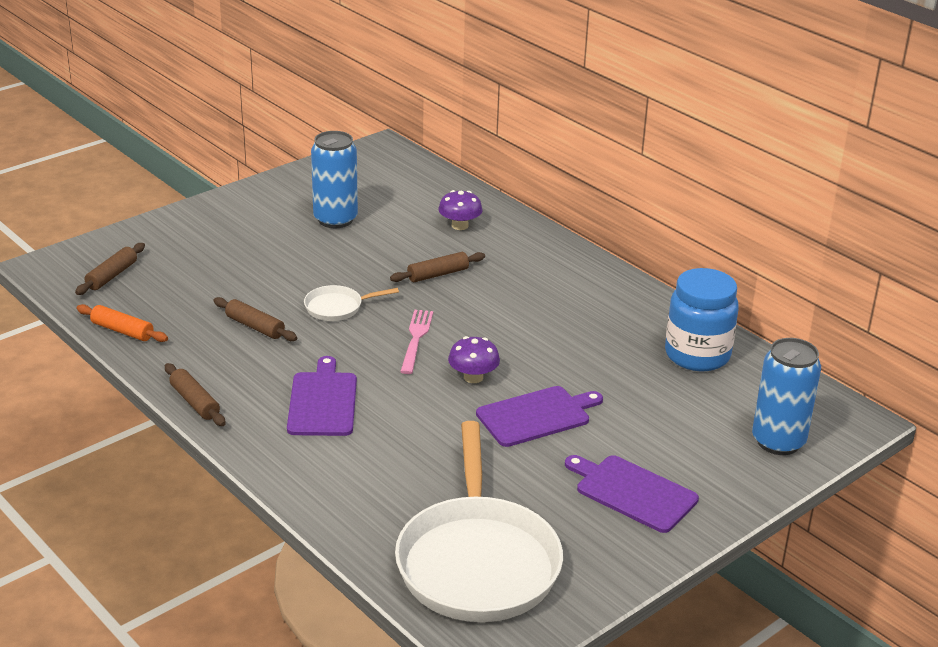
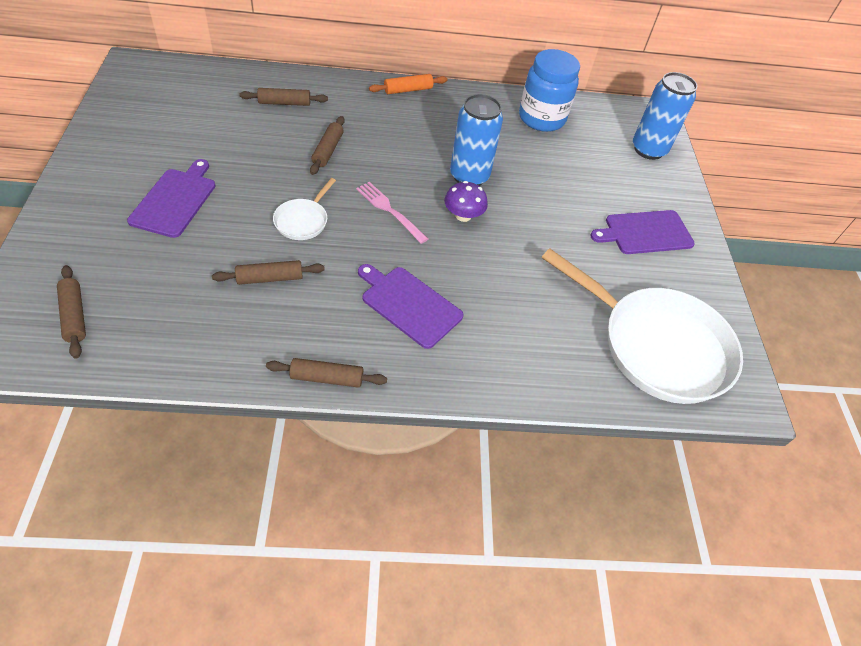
camera: 55 degrees left, 20 degrees up
orange rolling pin [77,304,168,342] -> orange rolling pin moved to [369,74,448,94]
blue can [311,131,358,228] -> blue can moved to [450,94,503,186]
purple mushroom [438,190,482,230] -> brown rolling pin [239,88,328,106]
purple cutting board [476,386,603,447] -> purple cutting board moved to [127,159,215,238]

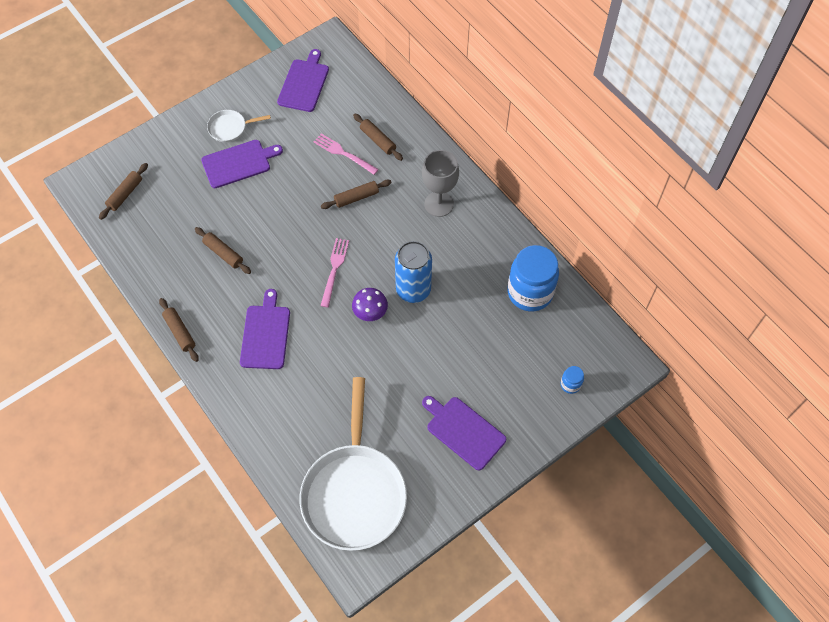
camera: 60 degrees right, 10 degrees up
white pan [273,178,336,240] -> white pan moved to [207,110,271,142]
orange rolling pin [369,74,448,94] -> none
blue can [633,72,697,160] -> blue jar [561,366,584,394]
none -> purple cutting board [277,49,329,112]
none -> pink fork [314,133,379,175]
none -> grey goblet [422,150,459,217]

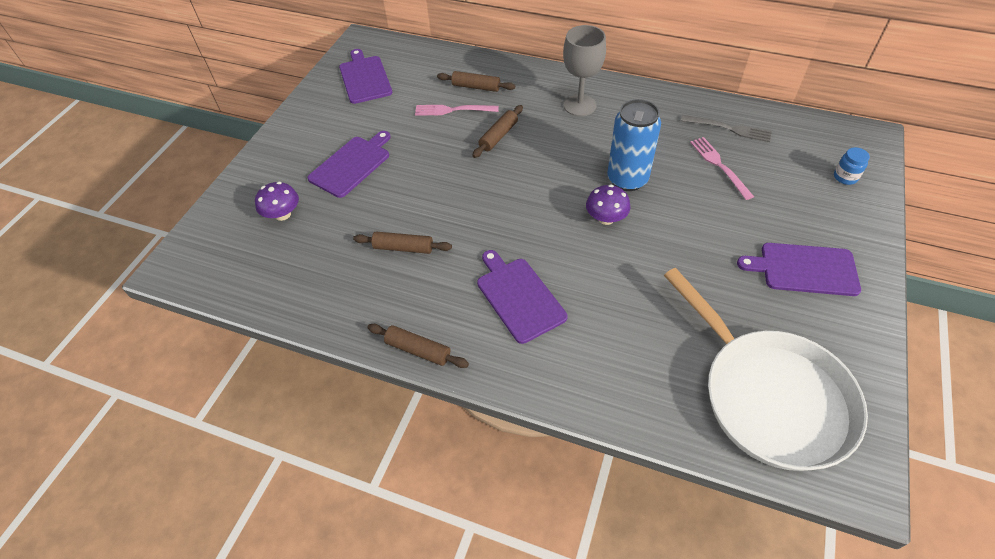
camera: 30 degrees left, 10 degrees down
brown rolling pin [99,163,148,220] -> none
white pan [207,110,271,142] -> none
pink fork [320,238,349,308] -> pink fork moved to [690,137,754,200]
blue jar [507,245,559,311] -> grey fork [681,115,772,142]
none -> purple mushroom [255,182,299,221]

